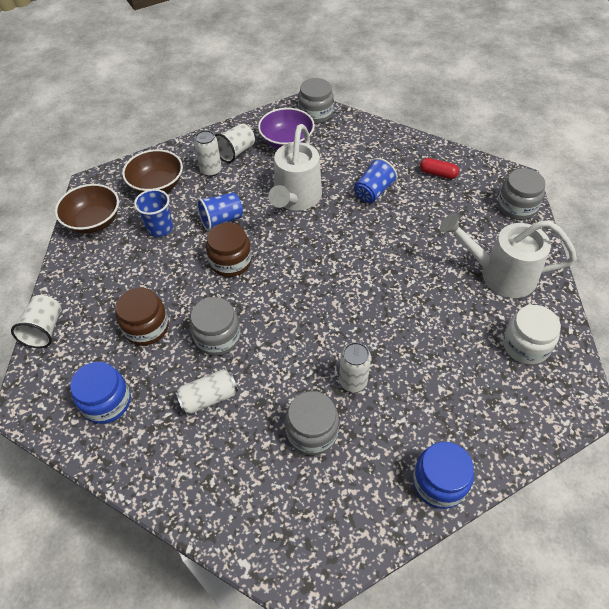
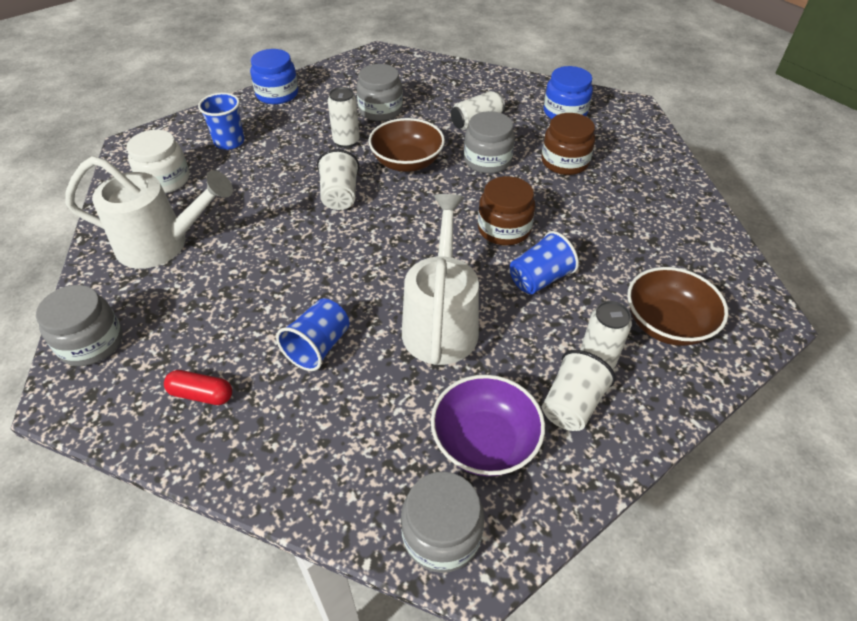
camera: 170 degrees right, 5 degrees down
white cup [11,295,61,348] -> white cup moved to [317,149,360,210]
brown bowl [55,184,119,234] -> brown bowl moved to [369,118,445,172]
blue cup [134,189,173,237] -> blue cup moved to [198,93,244,150]

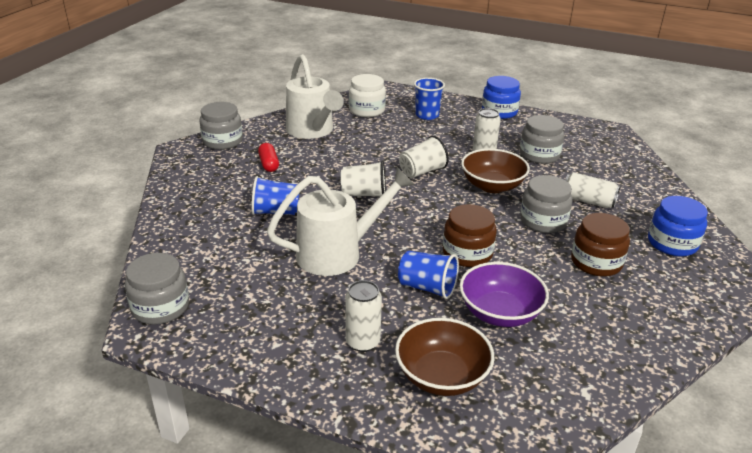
camera: 60 degrees right, 15 degrees down
red capsule [164,370,232,405] -> red capsule moved to [258,143,279,172]
purple bowl [431,375,545,476] -> purple bowl moved to [459,262,549,327]
white cup [542,350,616,431] -> white cup moved to [341,161,386,197]

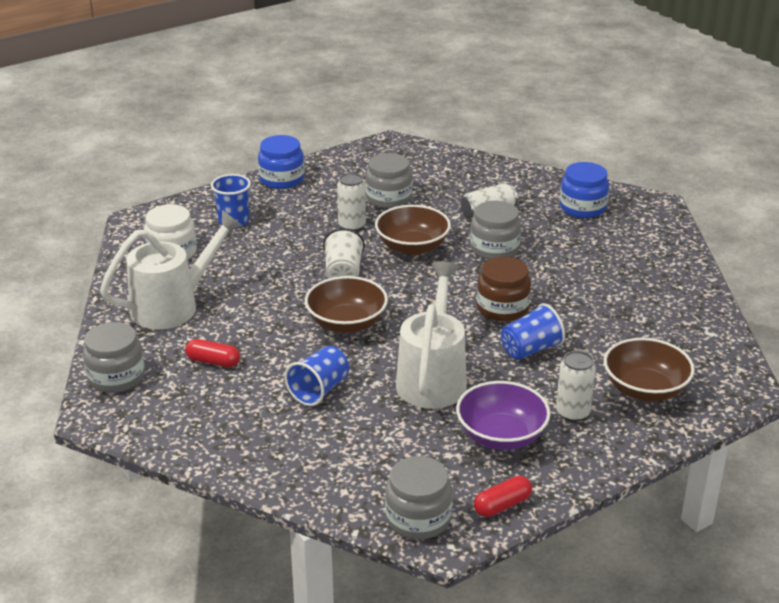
camera: 55 degrees left, 0 degrees up
white watering can [286,54,344,139] -> white watering can turned 45 degrees counterclockwise [100,210,243,330]
white cup [341,161,386,197] -> brown bowl [305,276,388,333]
purple bowl [459,262,549,327] -> purple bowl moved to [456,381,551,450]
brown jar [571,213,630,276] -> none
none -> red capsule [474,476,532,517]

